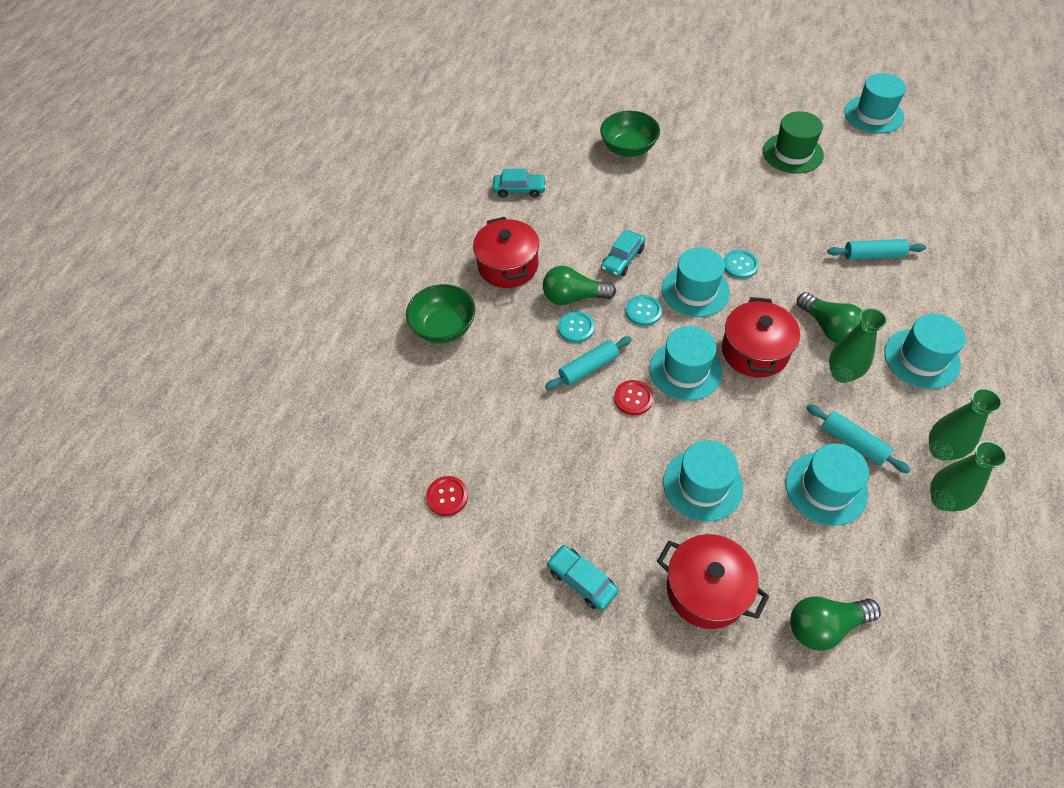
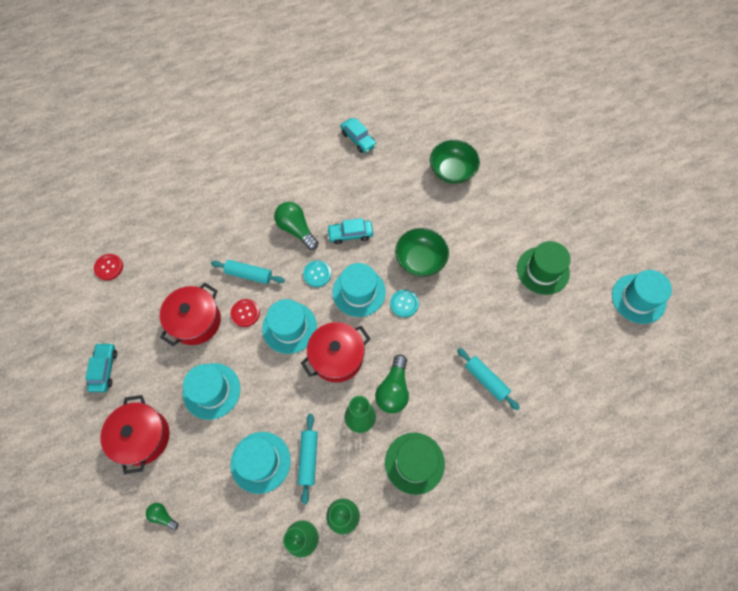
camera: 45 degrees right, 10 degrees up
green bowl [406,284,476,343] -> green bowl moved to [395,228,449,277]
red pot [473,217,539,288] -> red pot moved to [160,283,221,346]
turquoise button [558,311,595,343] -> none
green light bulb [790,596,881,651] -> green light bulb [146,503,178,530], size x0.53
turquoise hat [884,314,966,389] -> green hat [385,433,445,495]

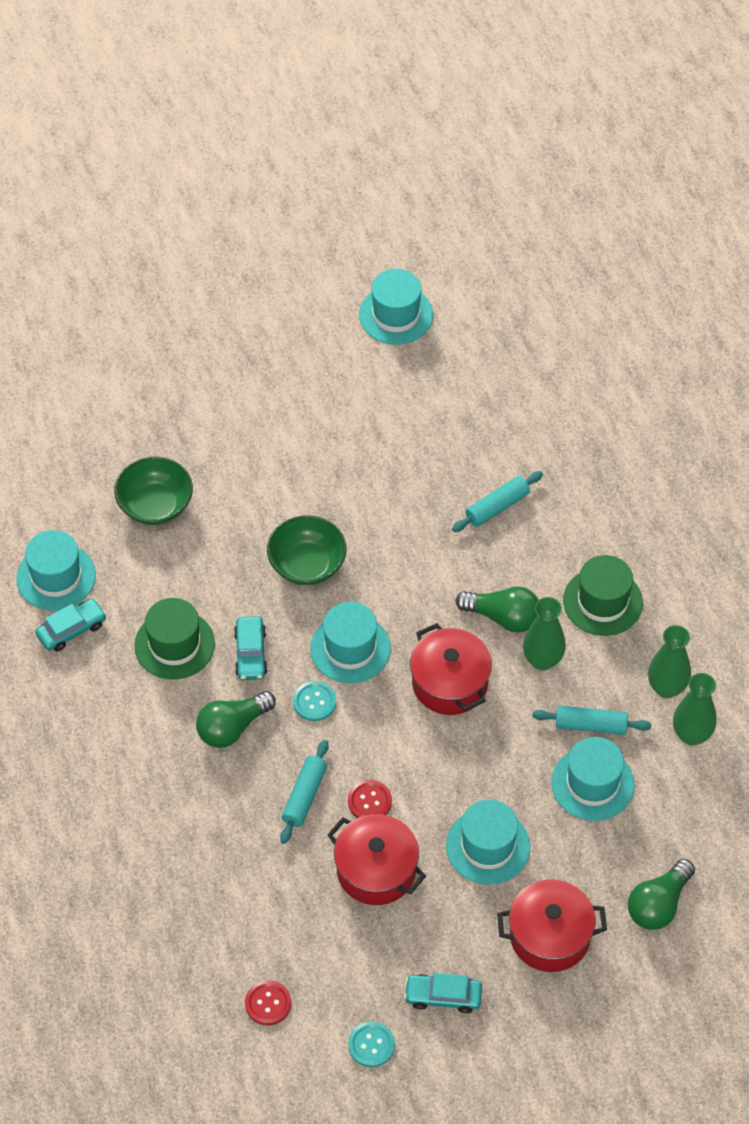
camera: 85 degrees left, 10 degrees down
green light bulb [146,503,178,530] -> green light bulb [628,859,695,930], size x1.90
turquoise hat [262,299,317,354] -> turquoise hat moved to [16,530,96,611]
turquoise button [390,290,419,317] -> turquoise button moved to [348,1021,395,1067]
green hat [517,241,570,295] -> green hat moved to [134,598,215,680]

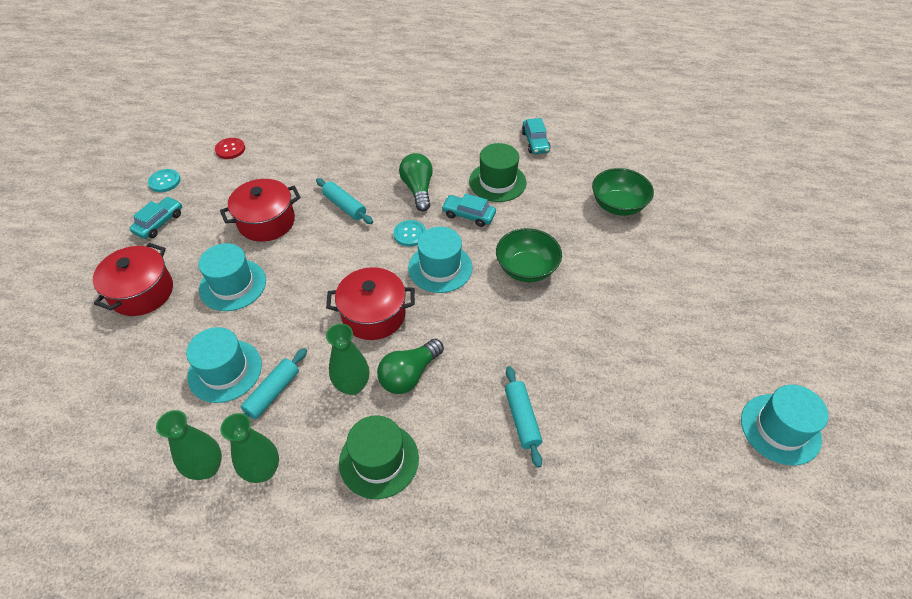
camera: 115 degrees right, 5 degrees down
turquoise hat [16,530,96,611] -> none
red button [348,780,392,818] -> none
green light bulb [628,859,695,930] -> none

